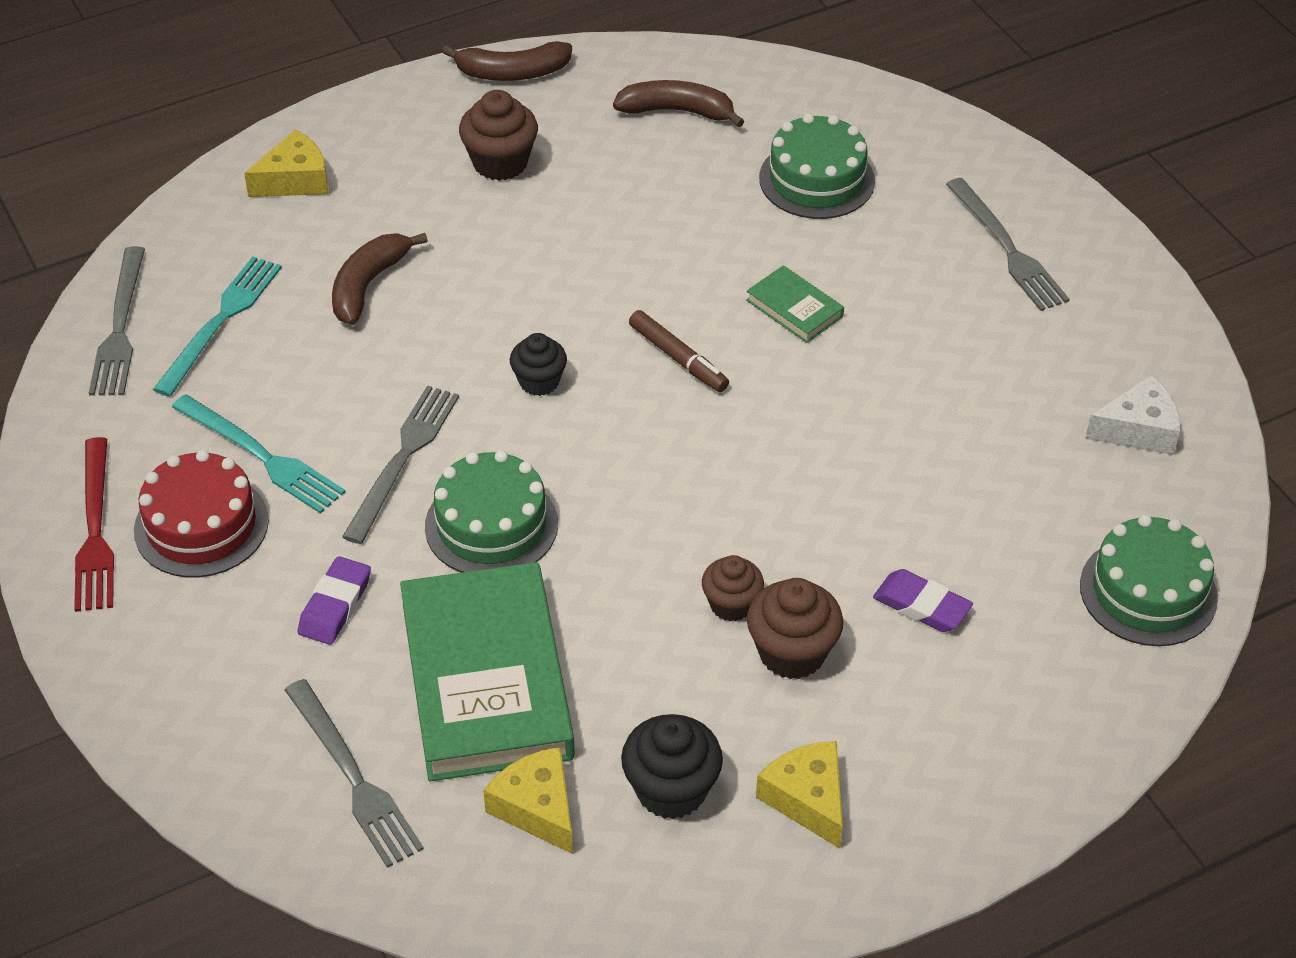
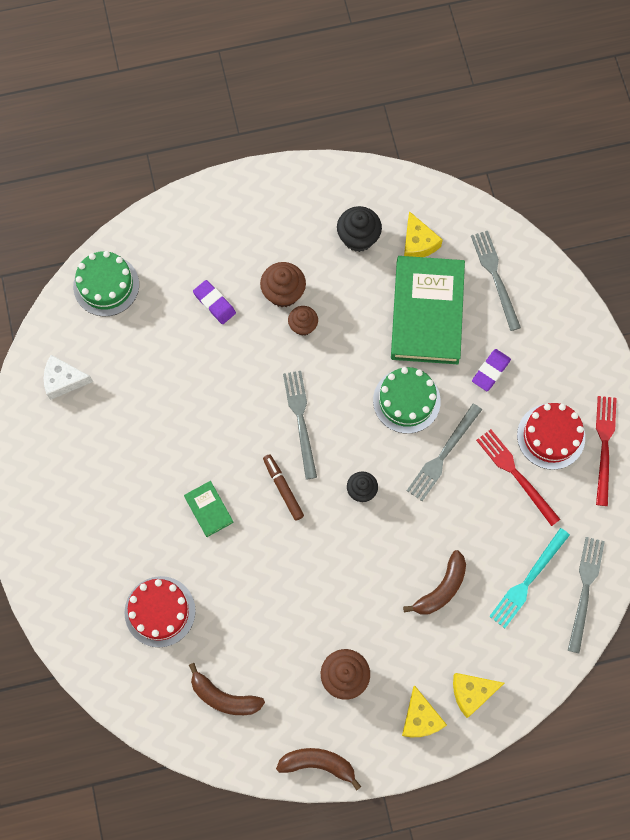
camera: 165 degrees left, 25 degrees up
turquoise fork [172,394,345,514] -> red fork [476,429,561,526]
yellow cheese [756,741,843,848] -> yellow cheese moved to [402,686,447,737]
green cake [759,113,875,219] -> red cake [125,576,196,648]
grey fork [946,178,1070,311] -> grey fork moved to [283,371,317,480]

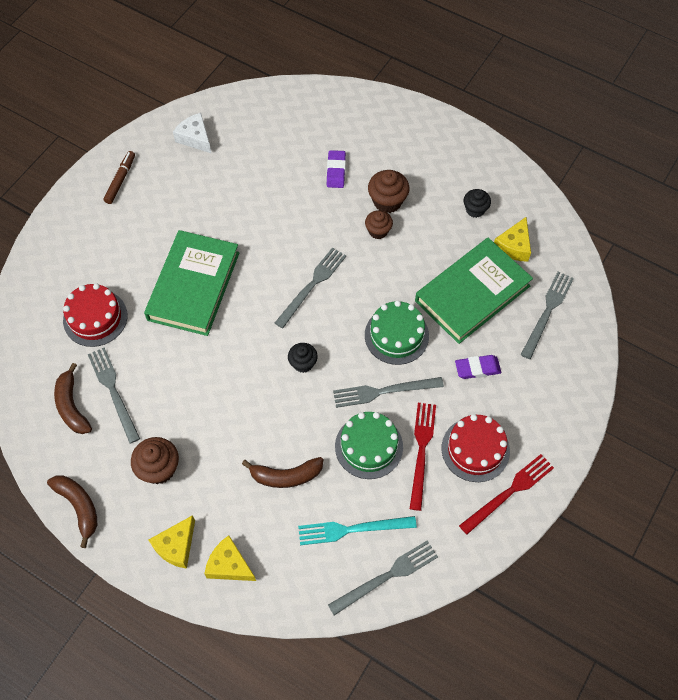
camera: 45 degrees right, 10 degrees down
green cake [73,251,139,316] -> green cake moved to [335,412,403,479]
green book [184,481,234,537] -> green book [144,230,239,336], size x2.30
brown marker [263,454,304,521] -> brown marker moved to [104,151,135,204]
black cupcake [337,206,382,252] -> black cupcake [464,189,491,218], size x0.66
none -> grey fork [88,348,140,443]

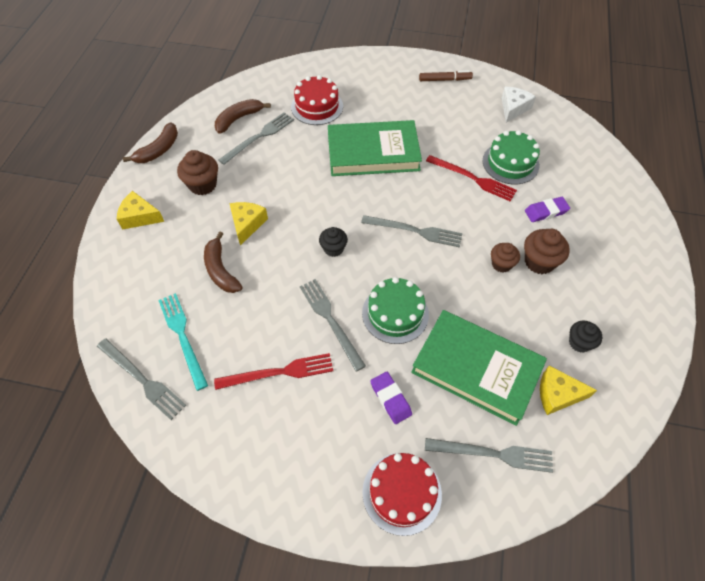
camera: 70 degrees right, 5 degrees down
yellow cheese [204,535,256,581] -> yellow cheese moved to [229,202,268,246]
green cake [335,412,403,479] -> green cake moved to [483,130,540,184]
red cake [442,414,510,482] -> red cake moved to [362,453,442,536]
red fork [459,454,554,535] -> red fork moved to [426,155,517,201]

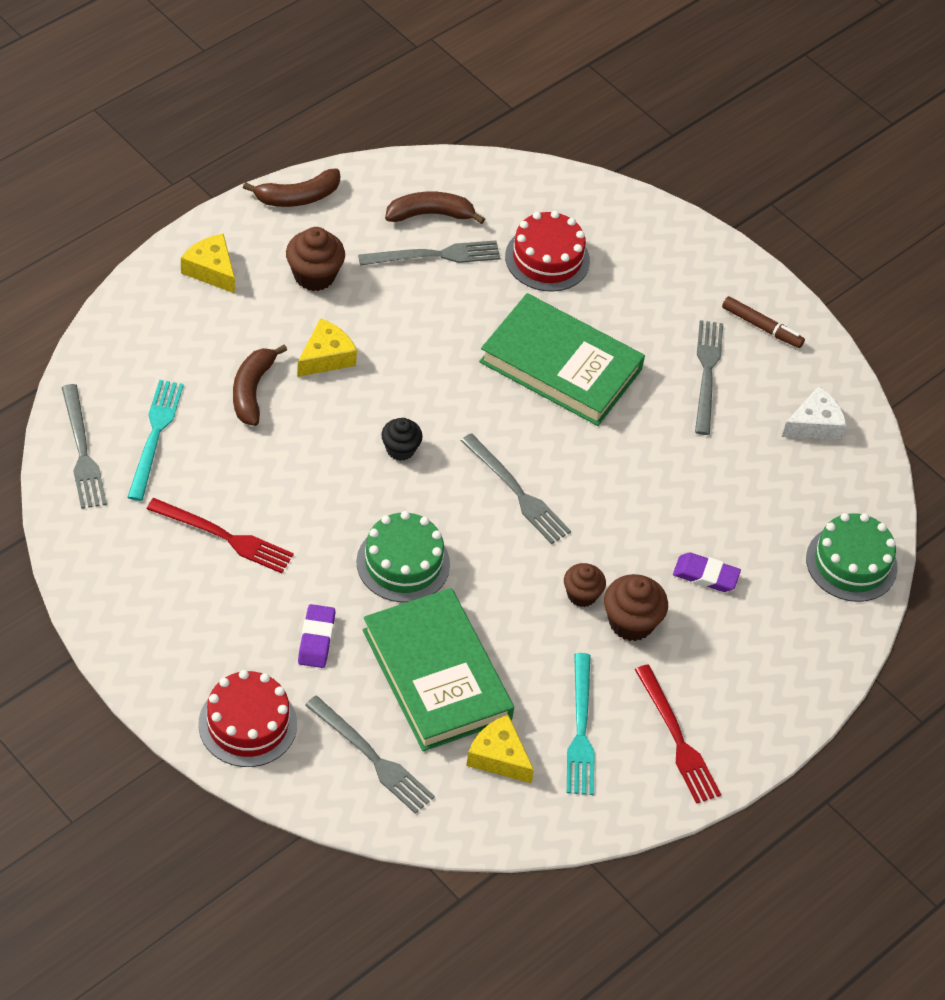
camera: 30 degrees right, 5 degrees down
grey fork [300,279,366,372] -> grey fork moved to [695,320,723,435]
red fork [426,155,517,201] -> red fork moved to [635,665,721,804]
green cake [483,130,540,184] -> green cake moved to [806,513,898,602]
black cupcake [569,321,602,353] -> turquoise fork [567,653,595,795]

